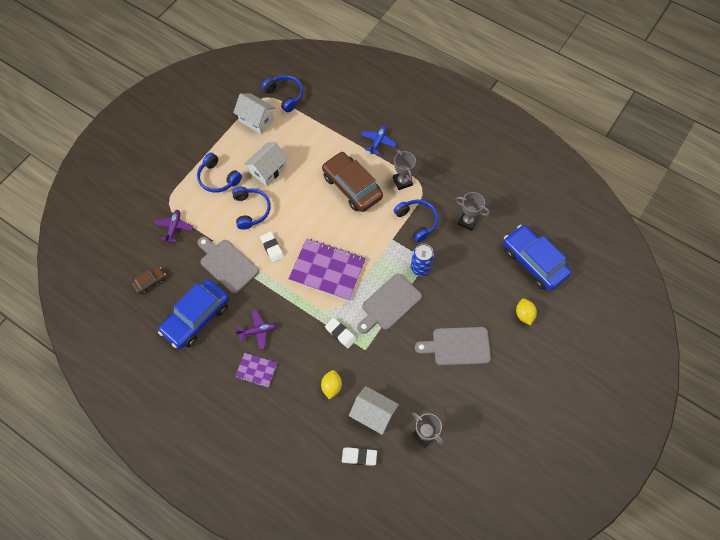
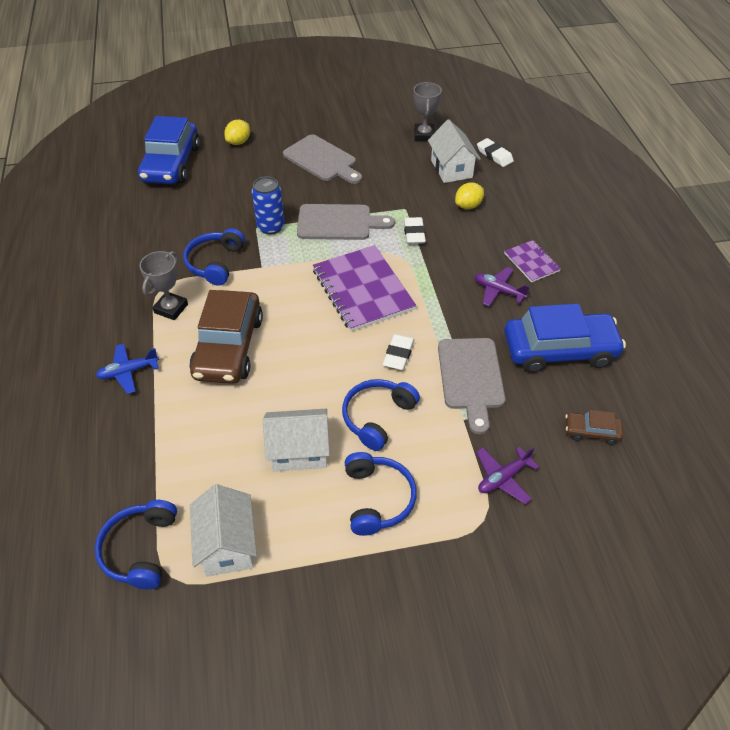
camera: 135 degrees left, 15 degrees down
grey trophy [455,192,490,231] -> none

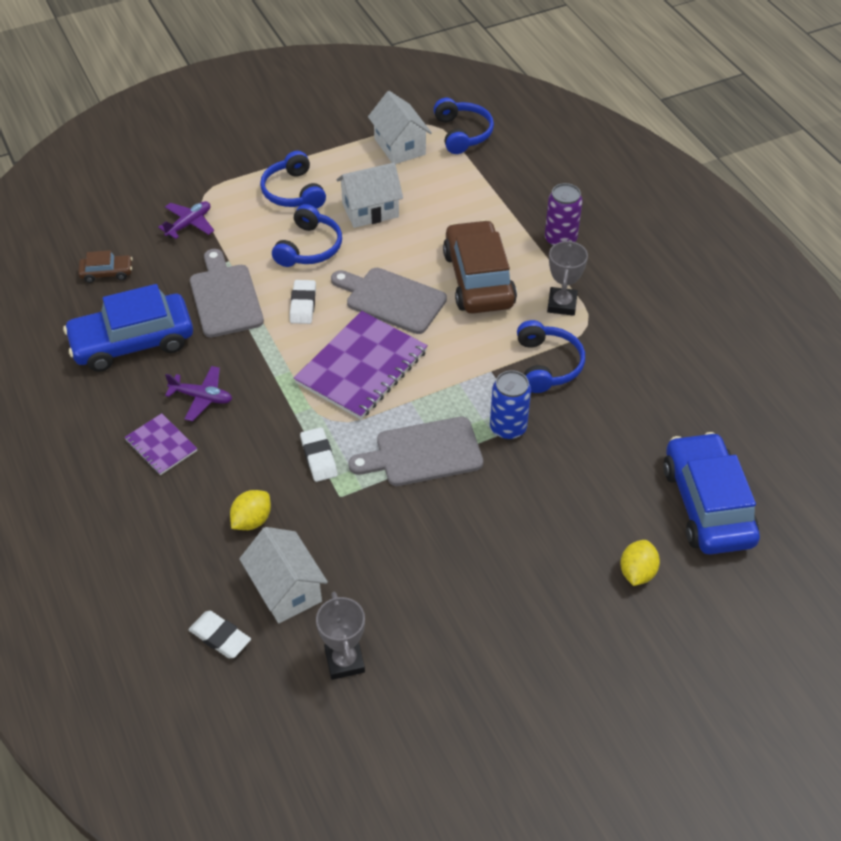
camera: 165 degrees right, 0 degrees up
blue plane [96,344,159,394] -> purple can [545,183,583,246]
grey cutting board [283,134,362,184] -> grey cutting board moved to [331,268,447,334]
purple notebook [313,245,416,331] -> purple notebook turned 75 degrees clockwise [294,311,428,420]

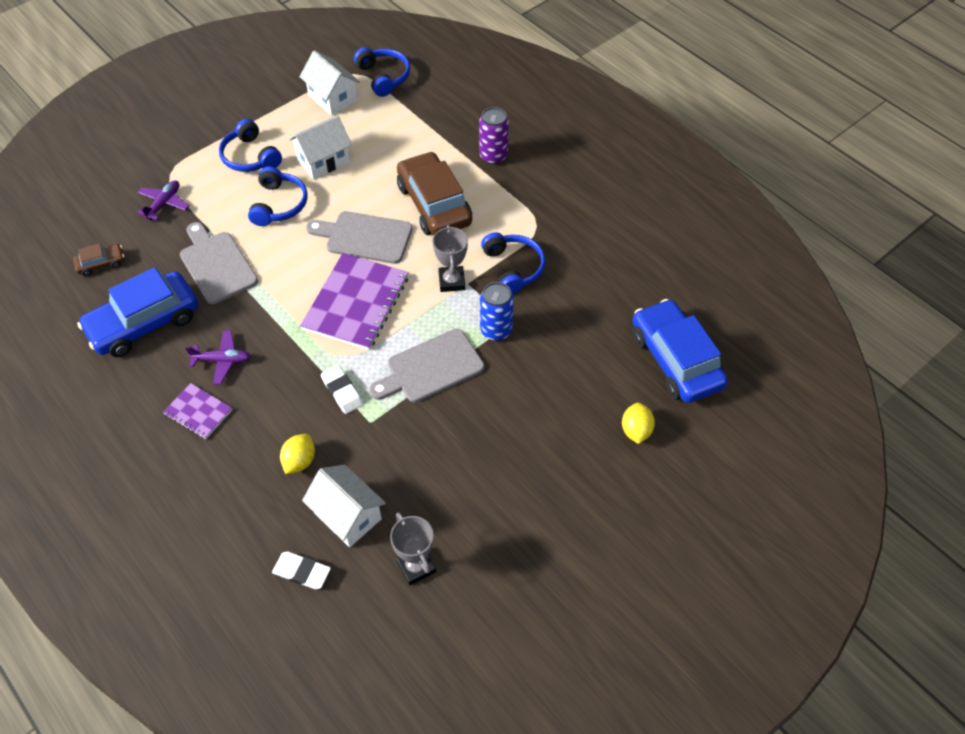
camera: 15 degrees left, 5 degrees up
white eraser [290,280,316,324] -> none
grey trophy [547,240,588,316] -> grey trophy moved to [432,225,468,292]

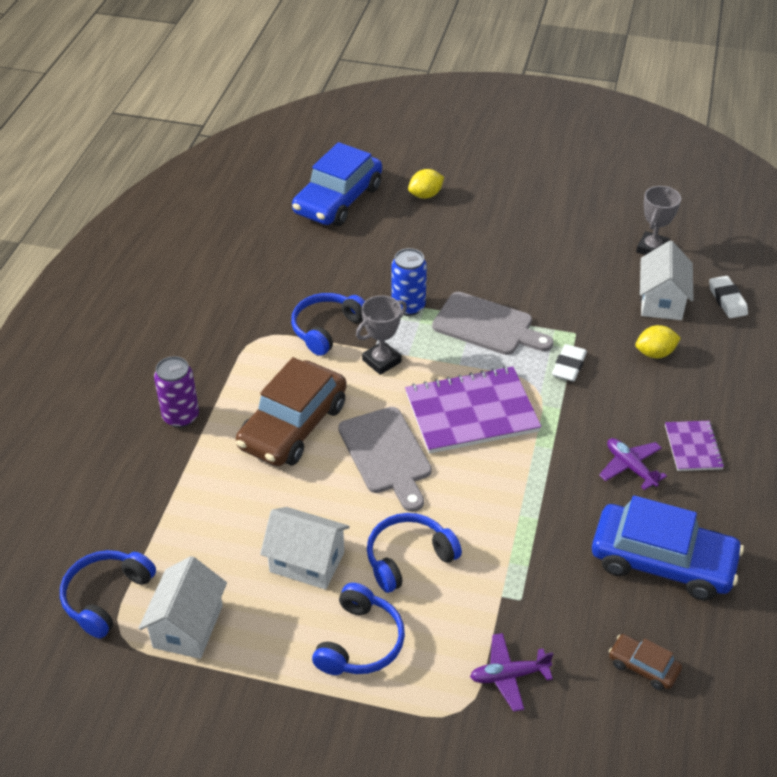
camera: 125 degrees left, 10 degrees down
grey cutting board [180,222,258,304] -> none

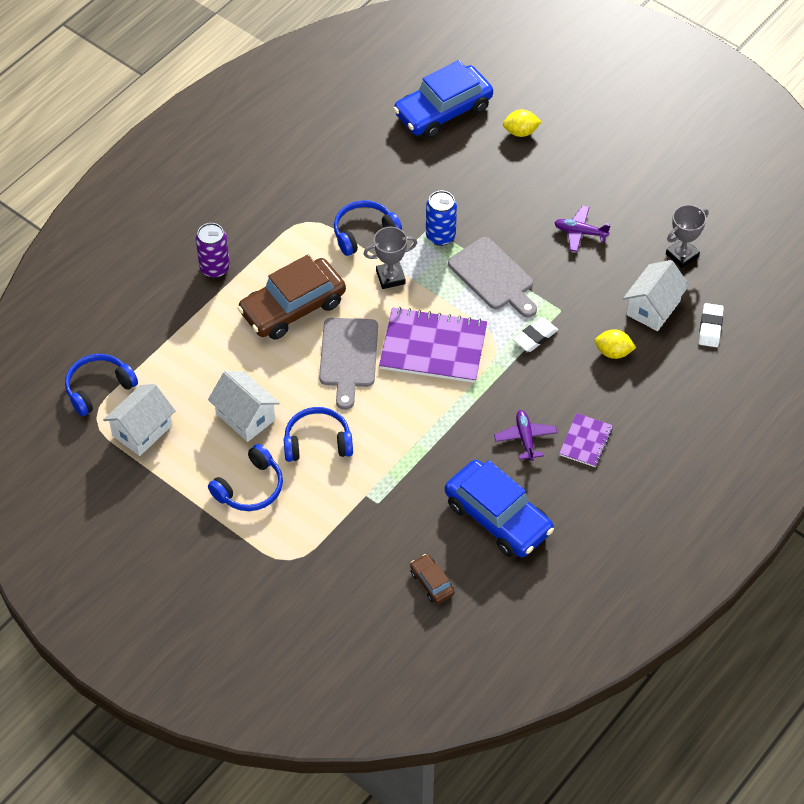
camera: 25 degrees right, 10 degrees up
purple plane [470,633,553,712] -> purple plane moved to [554,206,611,252]

